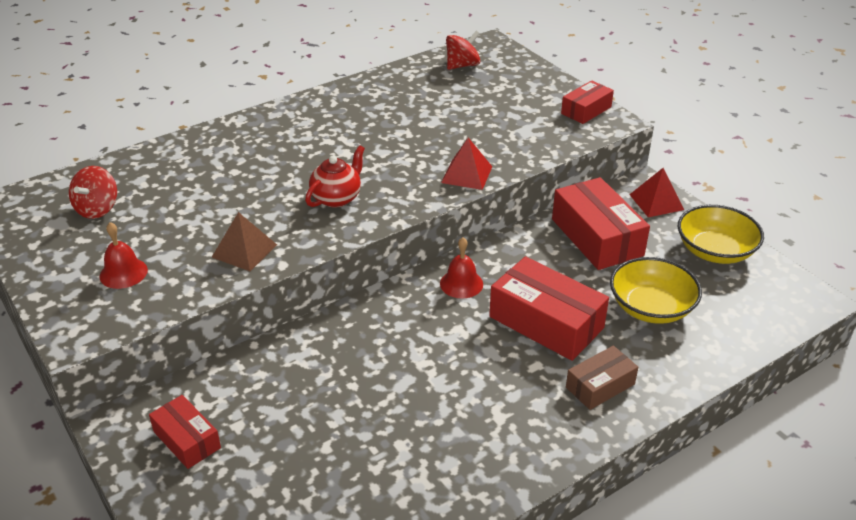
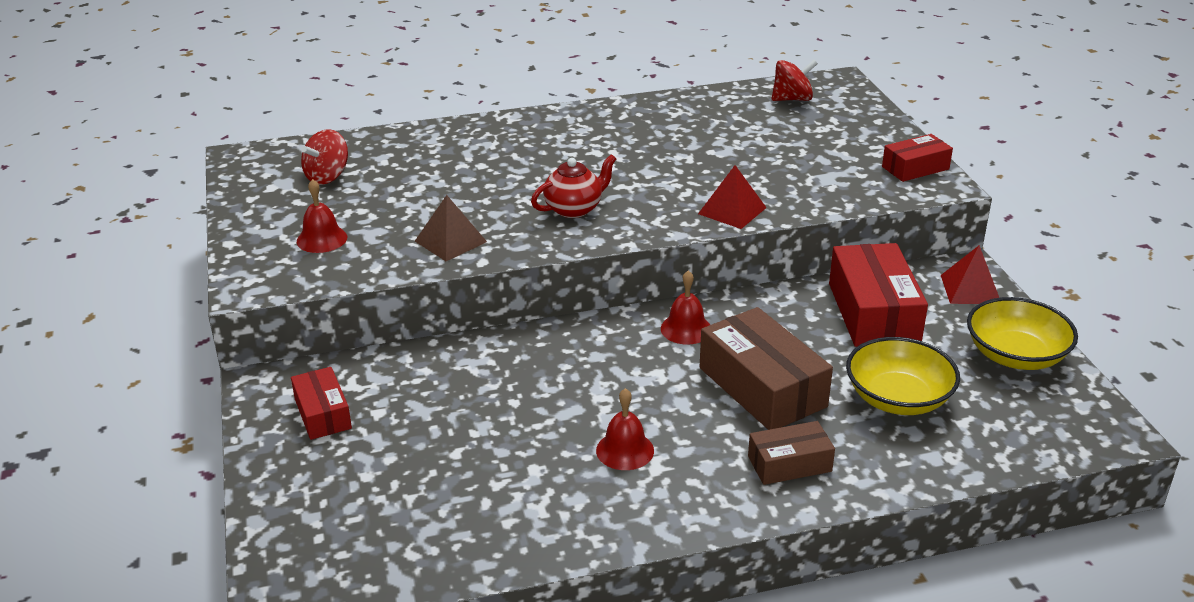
camera: 20 degrees right, 5 degrees down
red box [489,256,609,361] -> brown box [700,307,833,430]
none -> red bell [596,388,654,470]

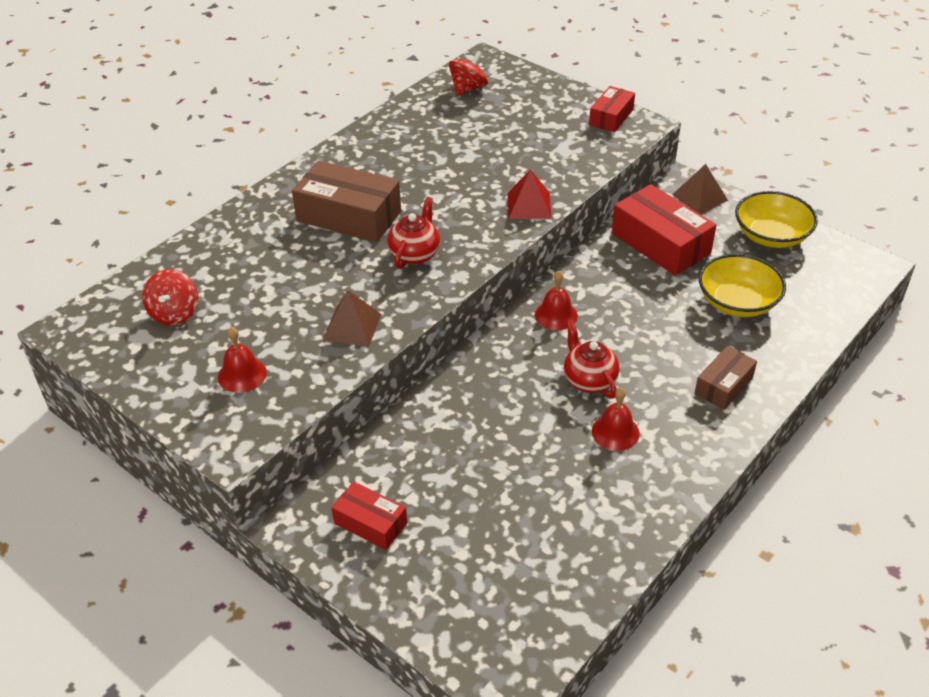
camera: 35 degrees left, 10 degrees up
brown box [700,307,833,430] -> brown box moved to [292,160,401,242]
red pyramid [941,245,999,304] -> brown pyramid [672,164,728,214]
none -> red teapot [564,321,619,399]

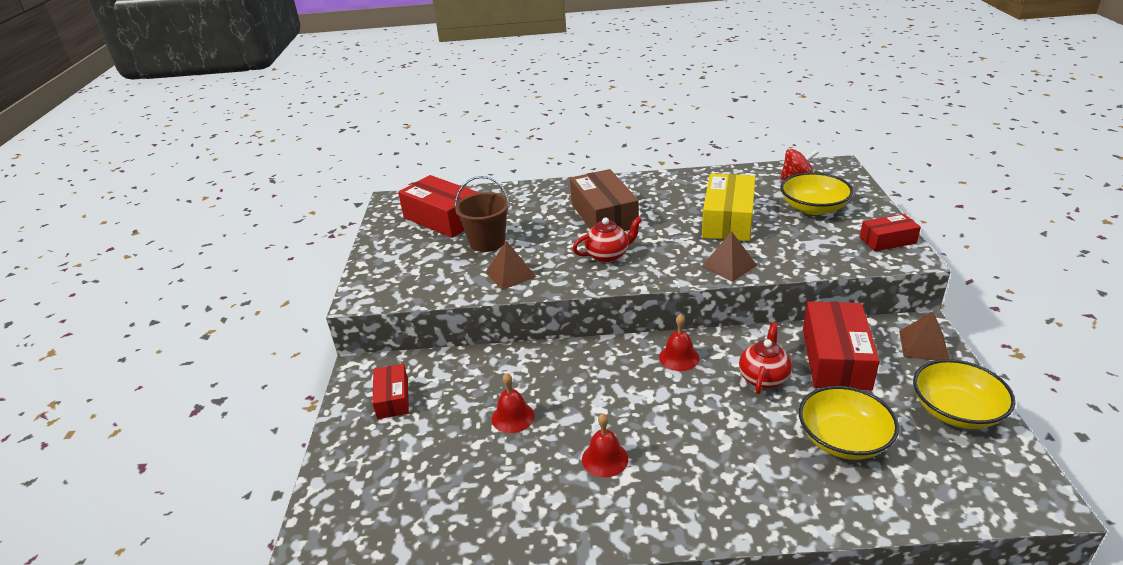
camera: 50 degrees right, 10 degrees down
red spinning top [142,269,199,326] -> red box [398,175,479,238]
red bell [218,327,267,393] -> red bell moved to [492,373,535,433]
red pyramid [508,169,552,219] -> brown pyramid [701,231,757,282]
red teapot [564,321,619,399] -> red teapot moved to [739,322,792,394]
brown box [695,346,757,410] -> none
none -> brown bucket [455,176,510,252]
none -> yellow box [702,173,755,241]
none -> yellow bowl [780,172,853,215]

